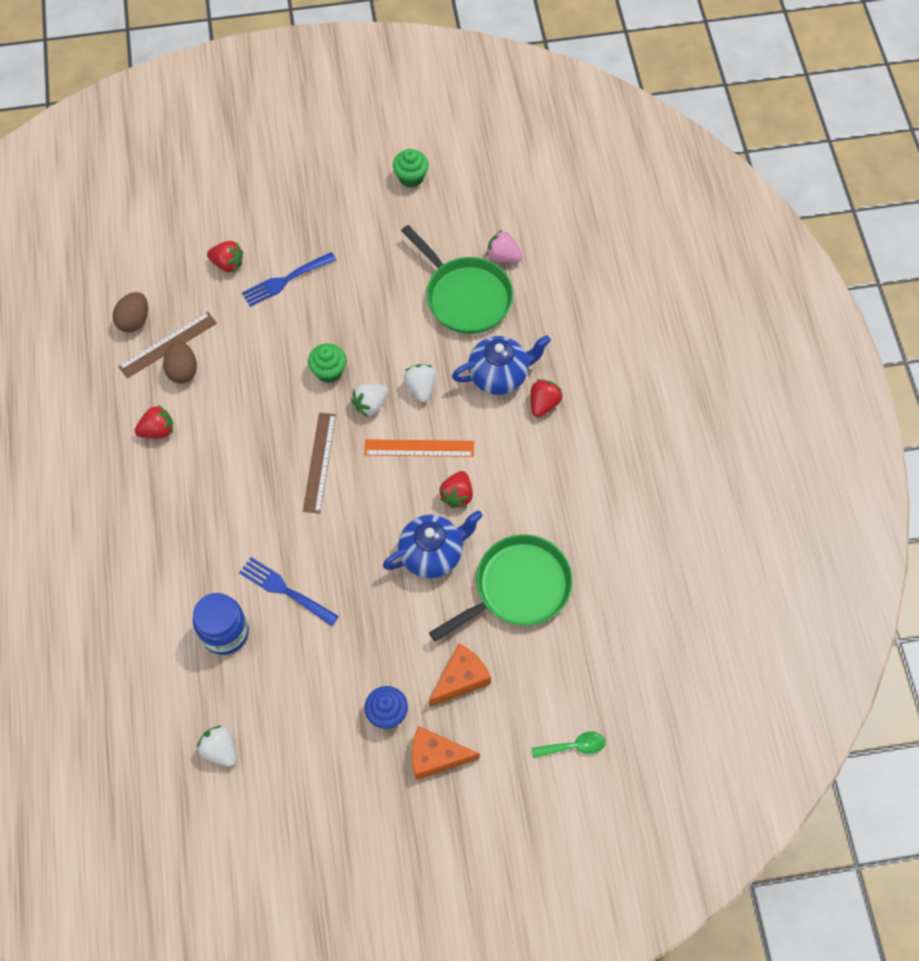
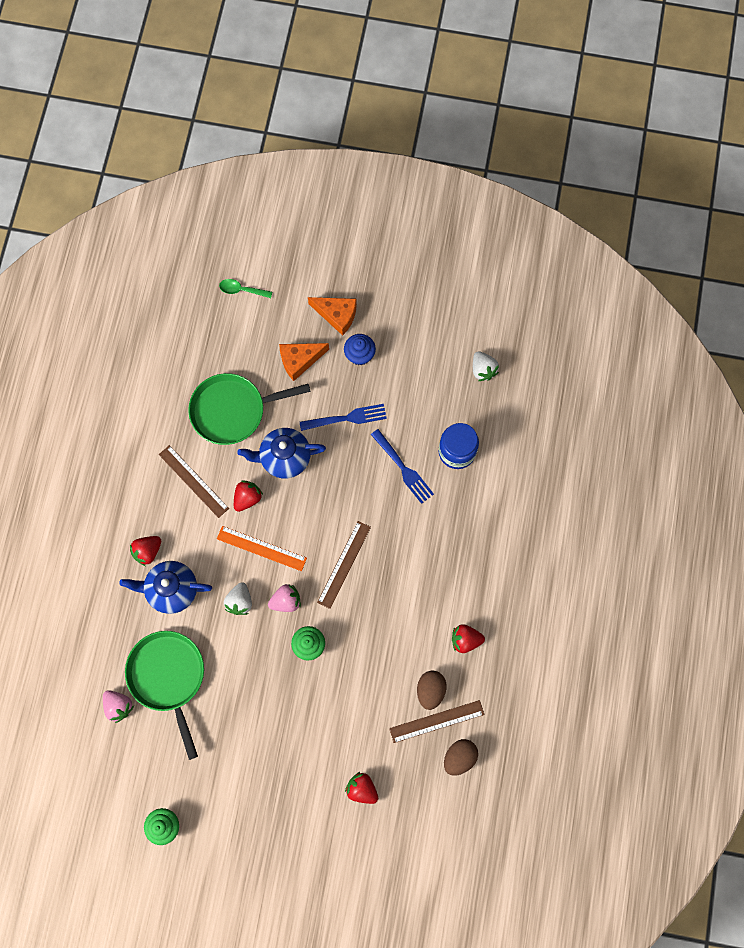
camera: 160 degrees left, 10 degrees up
blue fork [242,252,336,307] -> blue fork moved to [300,404,387,431]
white strawberry [351,384,388,418] -> pink strawberry [268,584,301,612]
none -> brown ruler [159,445,229,518]

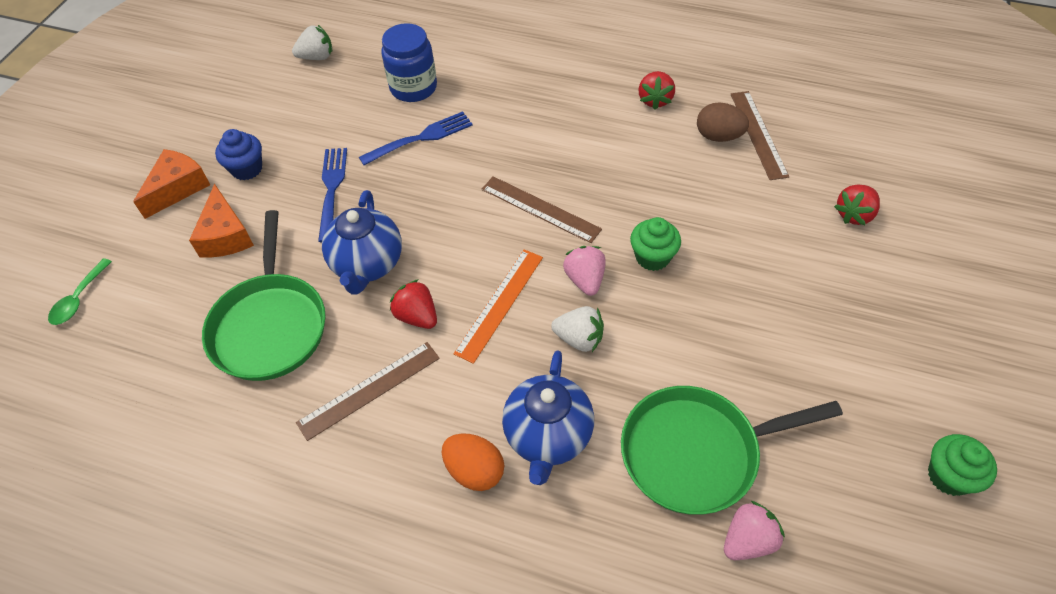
camera: 80 degrees left, 20 degrees down
red strawberry [130,536,161,566] -> orange egg [442,433,504,491]
brown egg [444,739,478,776] -> none

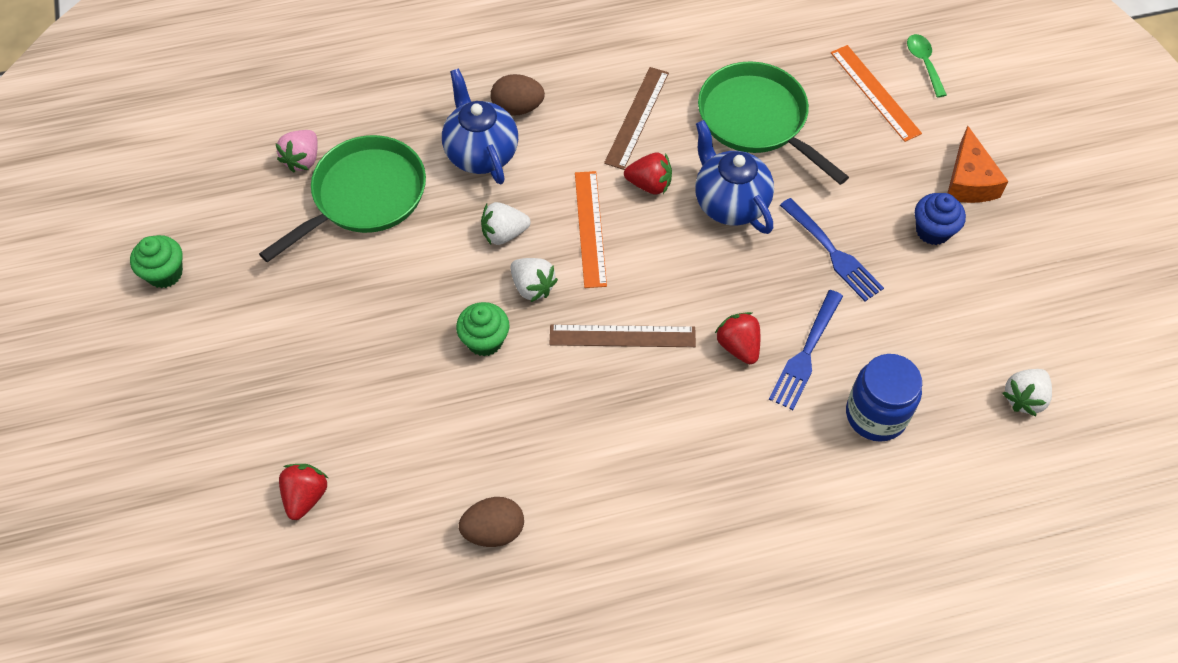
camera: 145 degrees right, 5 degrees up
orange cheese [189,184,254,258] -> none
orange egg [442,433,504,491] -> brown egg [491,74,545,116]
pink strawberry [563,246,606,296] -> white strawberry [510,258,558,302]
red strawberry [639,71,675,110] -> red strawberry moved to [715,312,760,364]
brown ruler [731,91,789,180] -> none
none -> orange ruler [831,45,922,142]

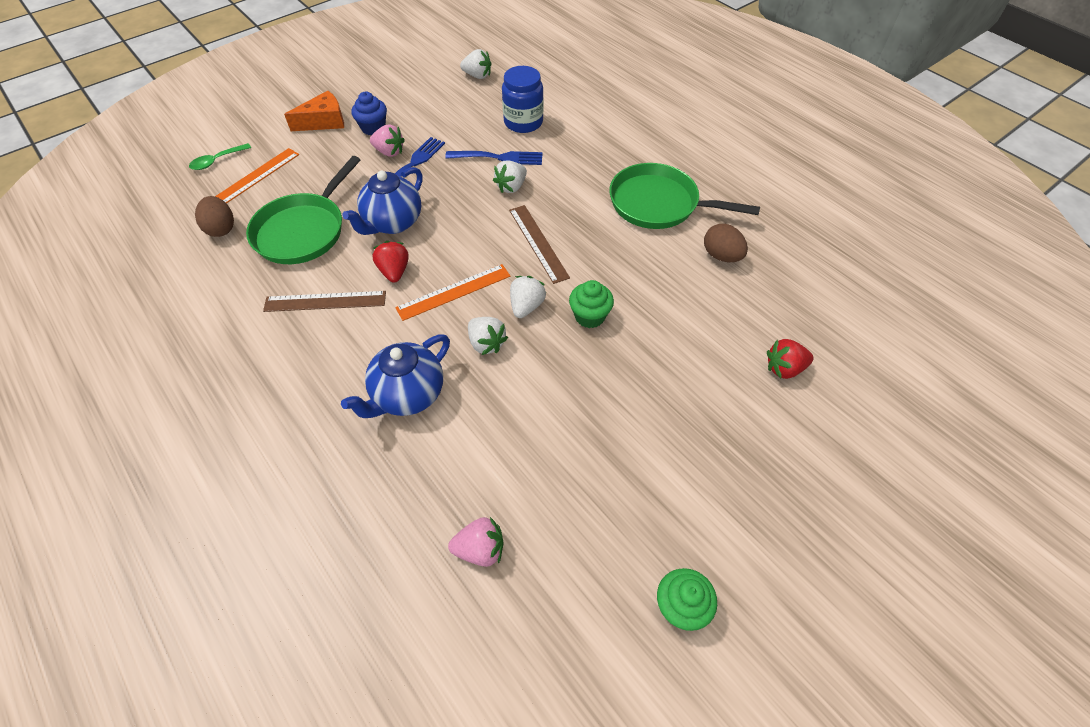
camera: 115 degrees left, 5 degrees down
green pan [259,135,426,262] -> green pan moved to [609,163,760,229]
brown egg [491,74,545,116] -> brown egg moved to [195,196,234,237]
red strawberry [715,312,760,364] -> white strawberry [493,160,527,193]
none -> pink strawberry [370,125,405,157]

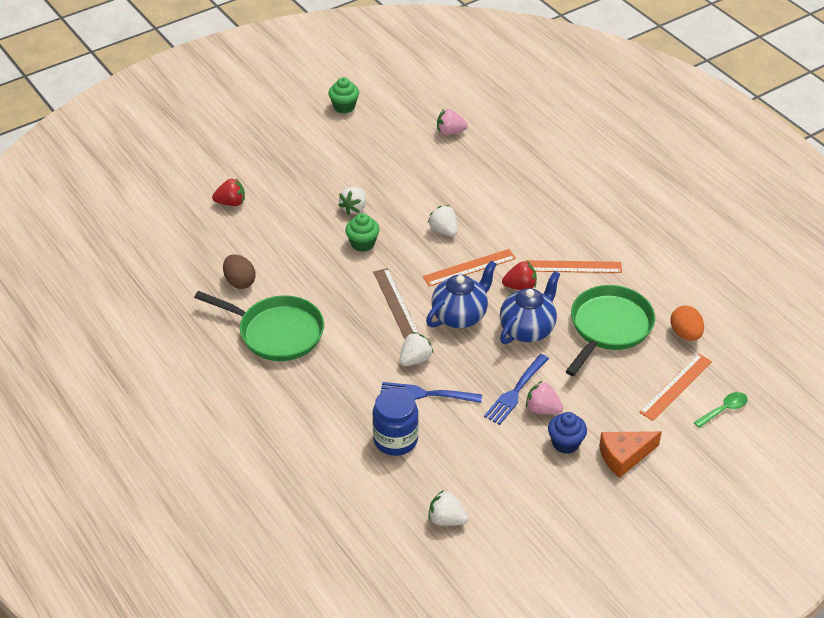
camera: 175 degrees left, 10 degrees down
brown egg [195,196,234,237] -> orange egg [670,305,704,341]
brown ruler [263,291,386,312] -> orange ruler [525,260,622,273]
blue teapot [341,334,450,418] -> blue teapot moved to [426,260,497,328]
red strawberry [372,241,409,282] -> red strawberry turned 90 degrees counterclockwise [502,261,537,290]
white strawberry [510,276,546,318] -> white strawberry moved to [338,187,366,215]

